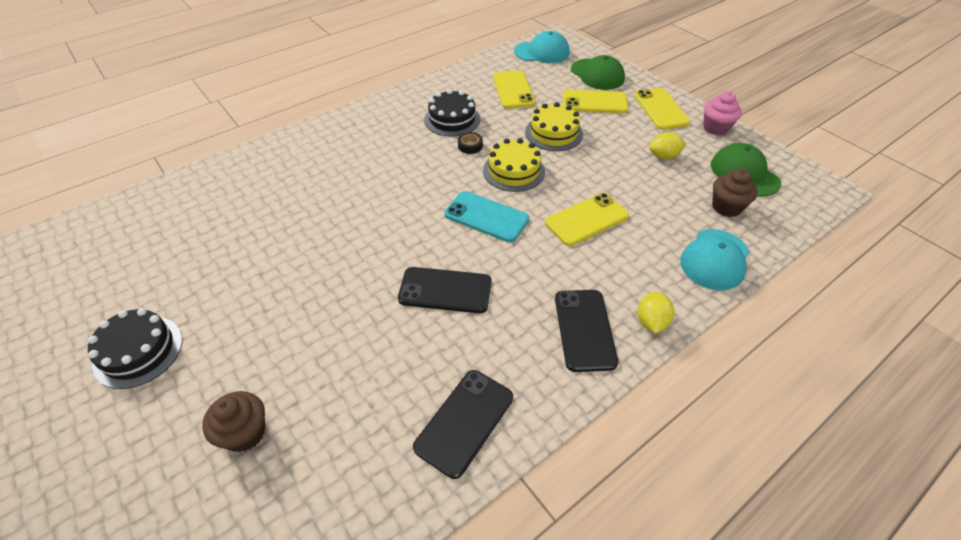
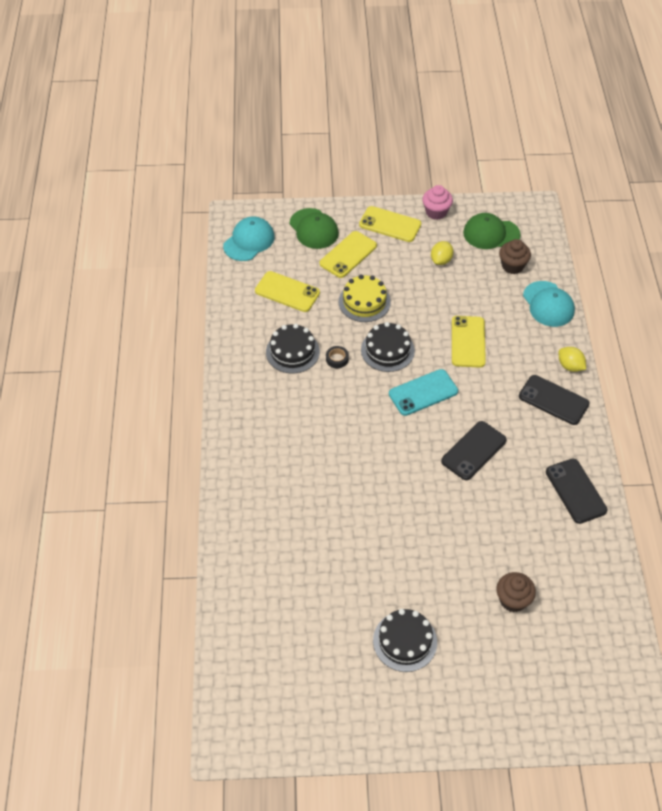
camera: 55 degrees left, 5 degrees up
yellow cake [483,138,545,192] -> black cake [361,322,415,372]
green cap [571,55,625,90] -> green cap turned 60 degrees clockwise [290,208,339,249]

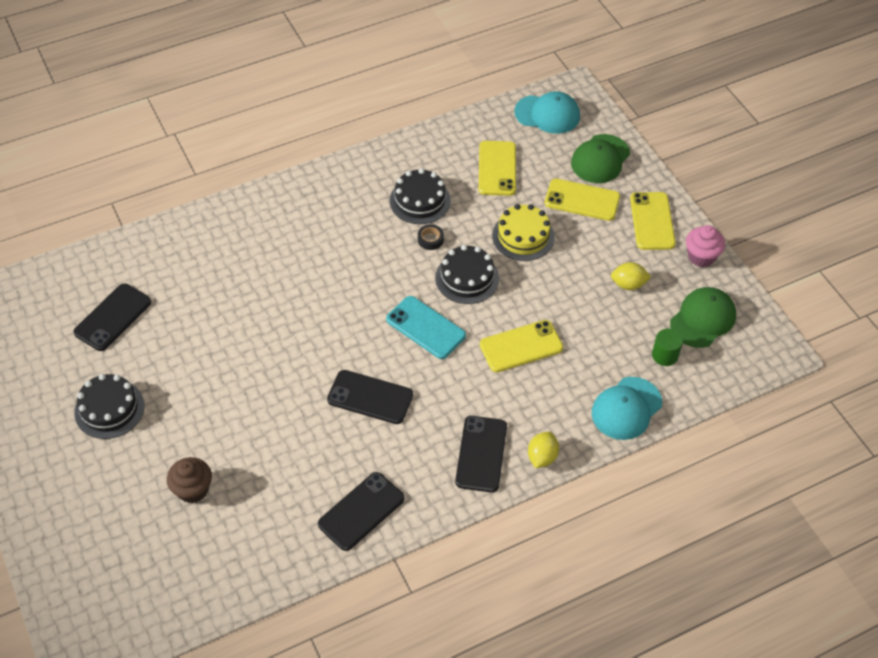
camera: 65 degrees right, 0 degrees up
green cap [463,213,521,249] -> green cap turned 60 degrees clockwise [670,287,736,348]
brown cupcake [499,239,531,274] -> green cylinder [652,329,683,366]
none -> black phone [73,283,151,351]

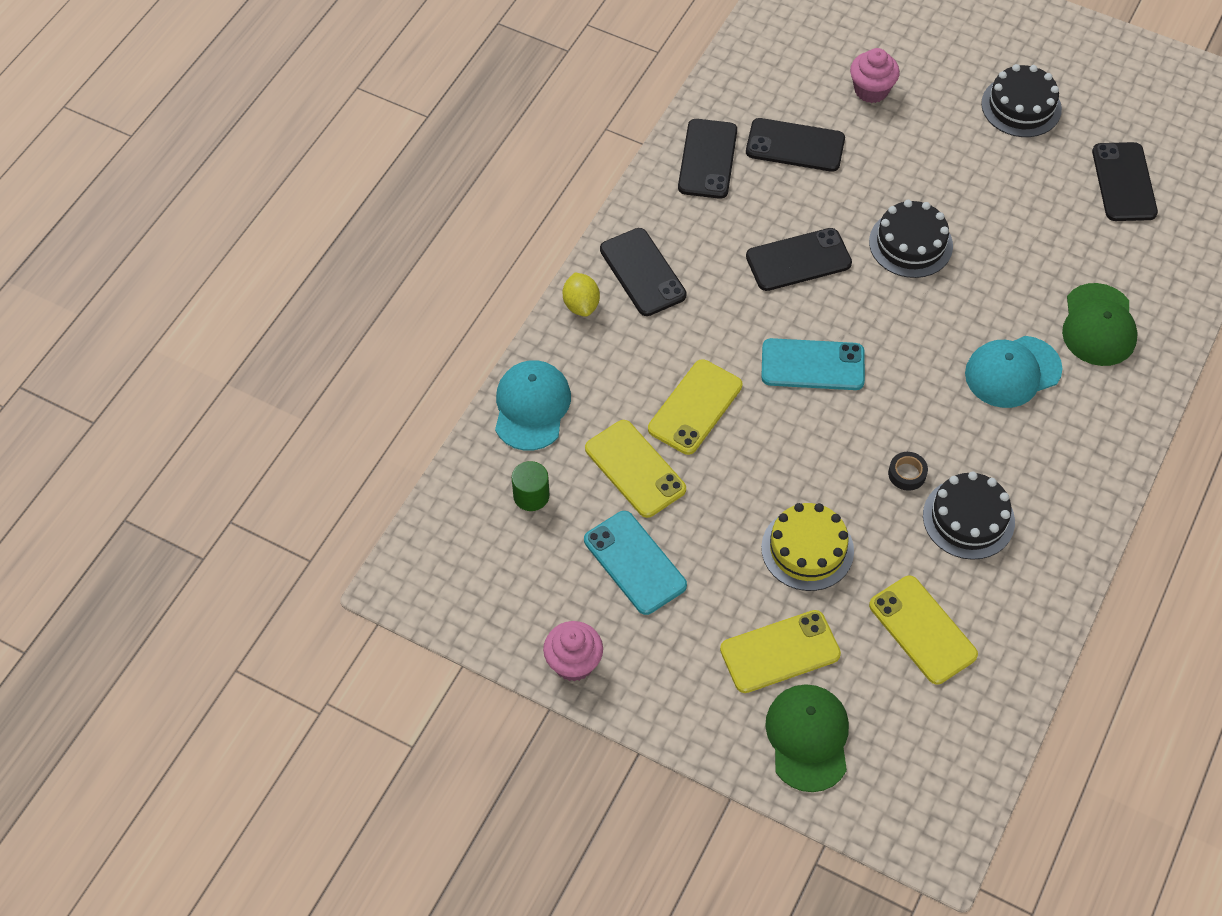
camera: 145 degrees right, 5 degrees up
brown cupcake [167,457,212,503] -> pink cupcake [850,48,900,103]
black cake [435,245,499,304] -> black cake moved to [869,200,953,278]
turquoise cap [514,91,580,134] -> turquoise cap moved to [965,336,1063,408]
yellow lemon [611,262,651,290] -> turquoise phone [584,511,687,615]
yellow phone [630,192,676,250] -> yellow phone moved to [585,420,686,518]
green cap [670,287,736,348] -> green cap moved to [1062,283,1138,366]
none -> black phone [746,118,845,172]

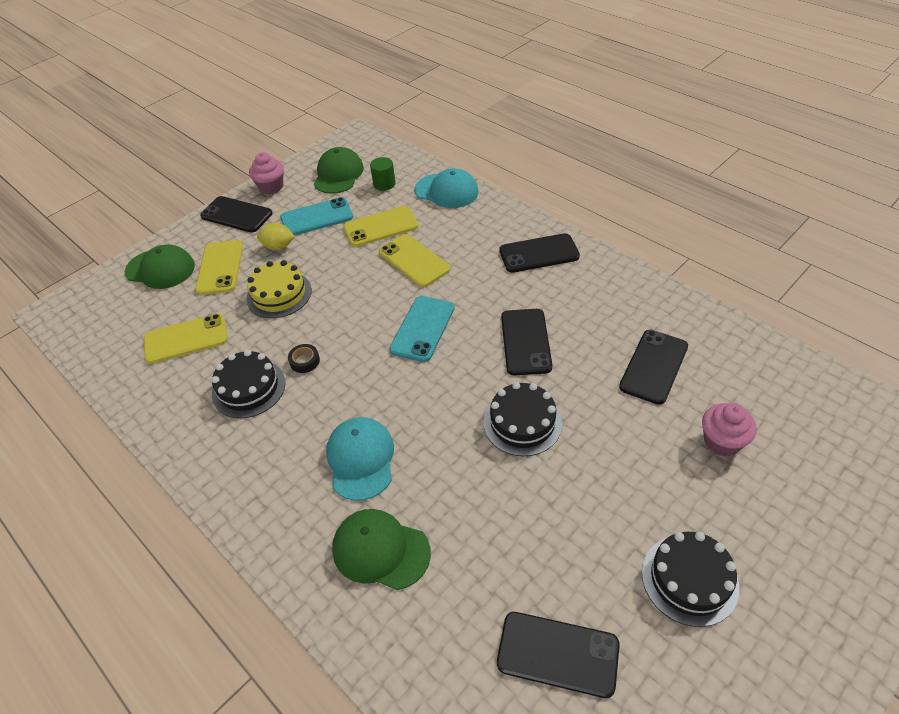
camera: 110 degrees right, 10 degrees down
yellow lemon [563,273,600,317] -> yellow lemon moved to [257,223,295,250]
black phone [678,119,737,199] -> black phone moved to [200,196,272,233]
none -> green cap [314,147,364,194]

